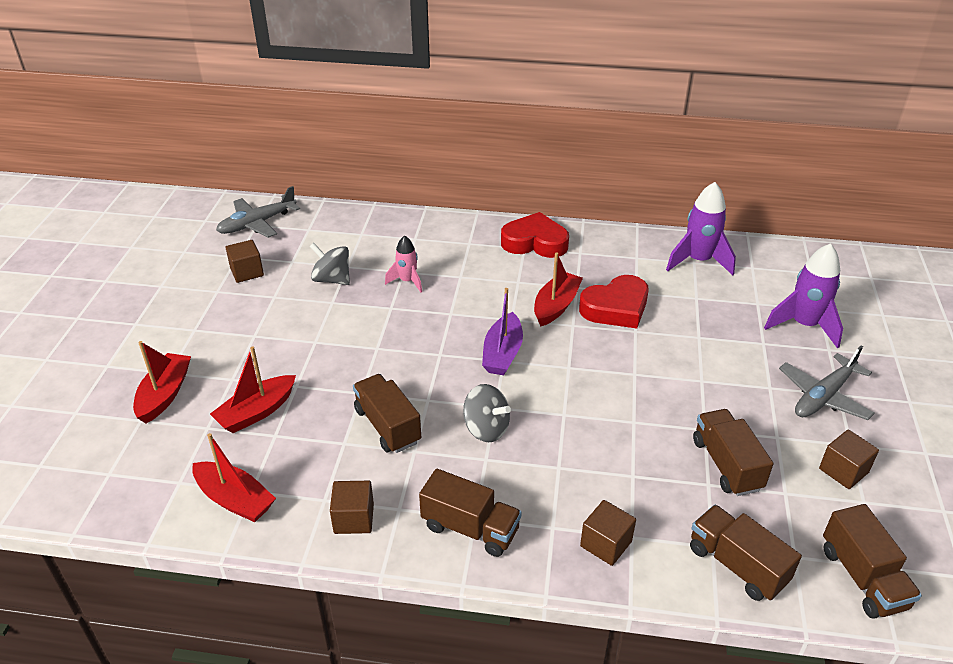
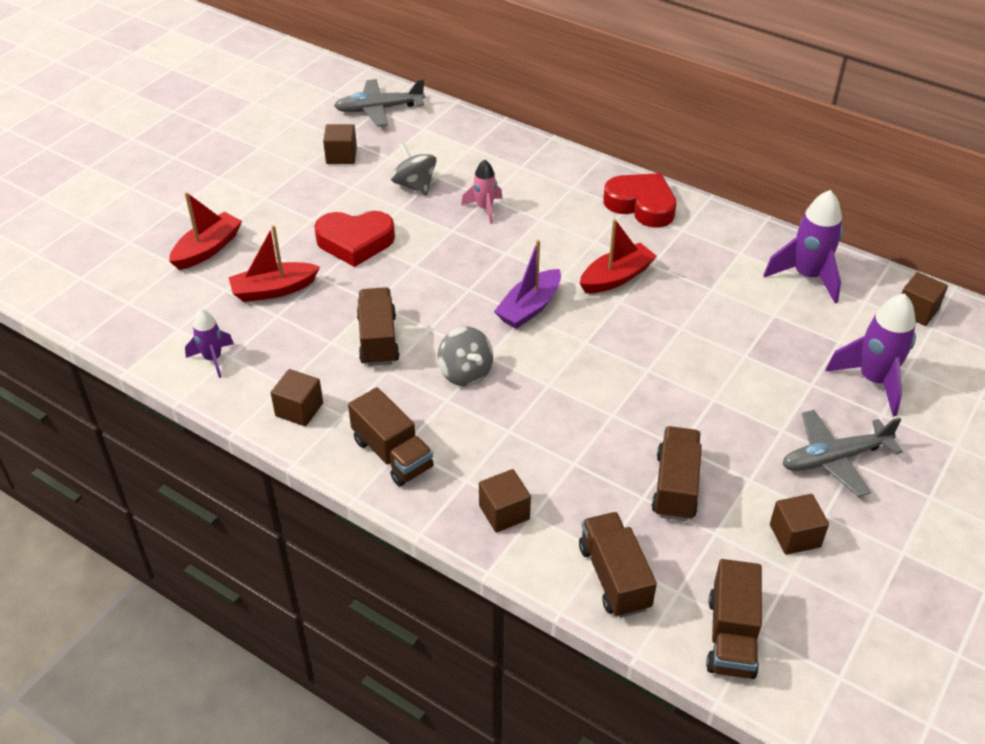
camera: 25 degrees right, 5 degrees up
red boat [192,433,276,522] -> purple rocket [185,309,234,378]
red heart [579,275,649,328] -> red heart moved to [314,211,395,267]
none -> brown cube [901,272,948,326]

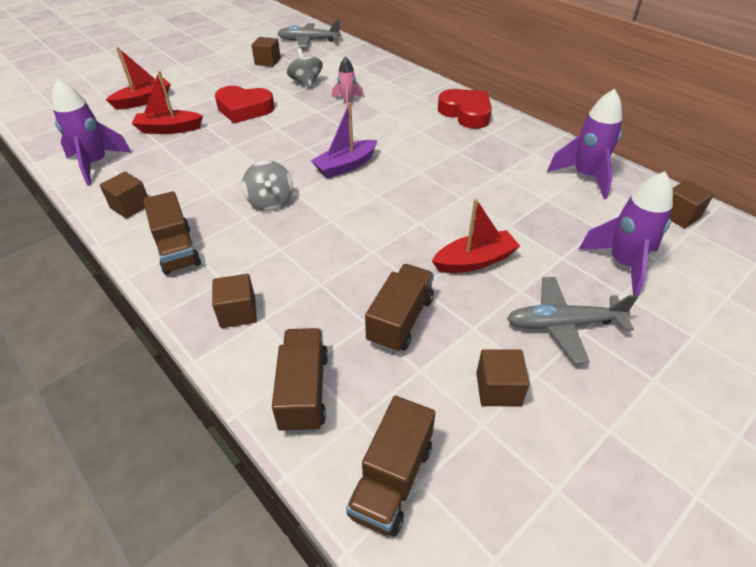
camera: 15 degrees right, 0 degrees up
purple rocket [185,309,234,378] -> purple rocket [52,79,132,186], size x1.69
brown truck [357,287,400,366] -> none
red boat [580,219,657,293] -> red boat moved to [432,199,520,273]

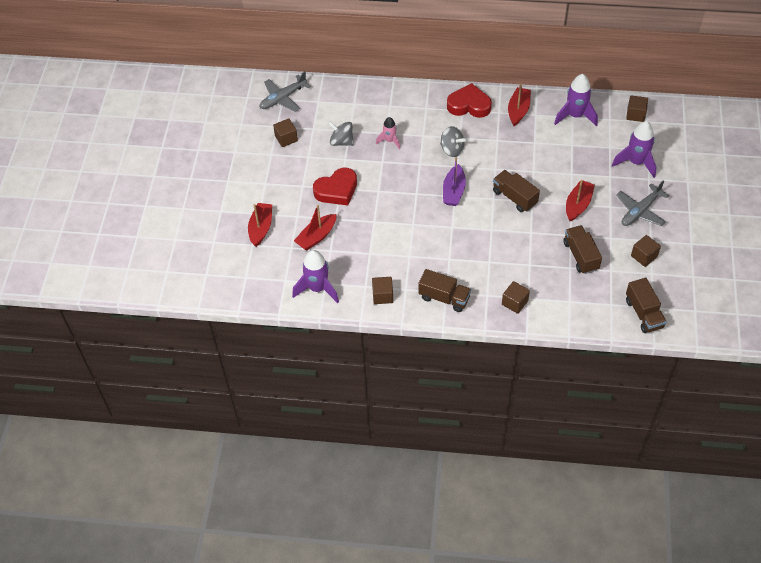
camera: 40 degrees left, 10 degrees up
grey spinning top [242,160,293,211] -> grey spinning top moved to [440,126,466,157]
brown truck [272,328,328,433] -> brown truck moved to [493,170,540,212]
none -> red boat [508,84,531,126]

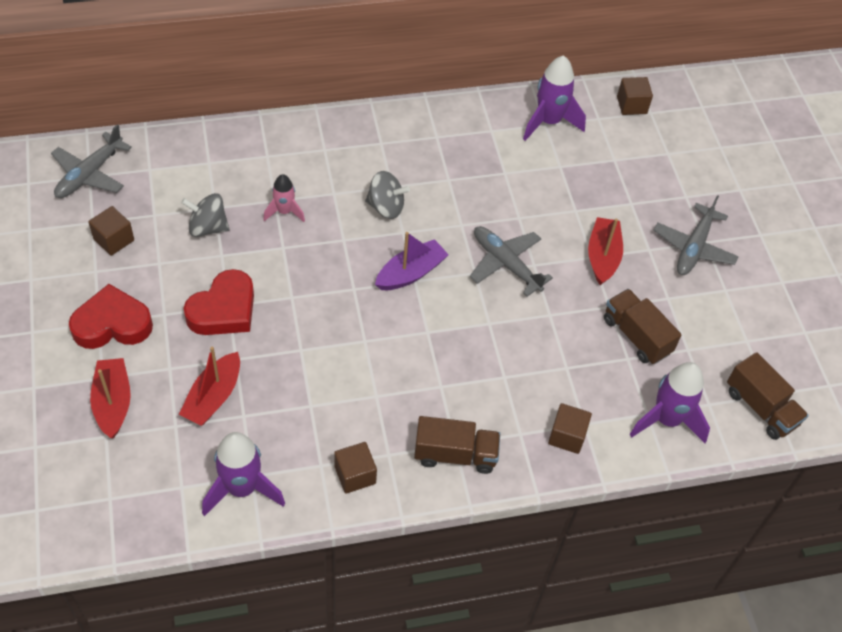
camera: 25 degrees left, 0 degrees up
purple boat [443,157,466,206] -> purple boat turned 120 degrees counterclockwise [375,232,449,290]
red heart [447,83,492,118] -> red heart moved to [69,284,153,349]
brown truck [493,170,540,212] -> grey plane [470,226,553,297]
red boat [508,84,531,126] -> none
purple rocket [612,121,656,178] -> purple rocket moved to [630,362,710,443]
brown cube [631,235,661,267] -> none

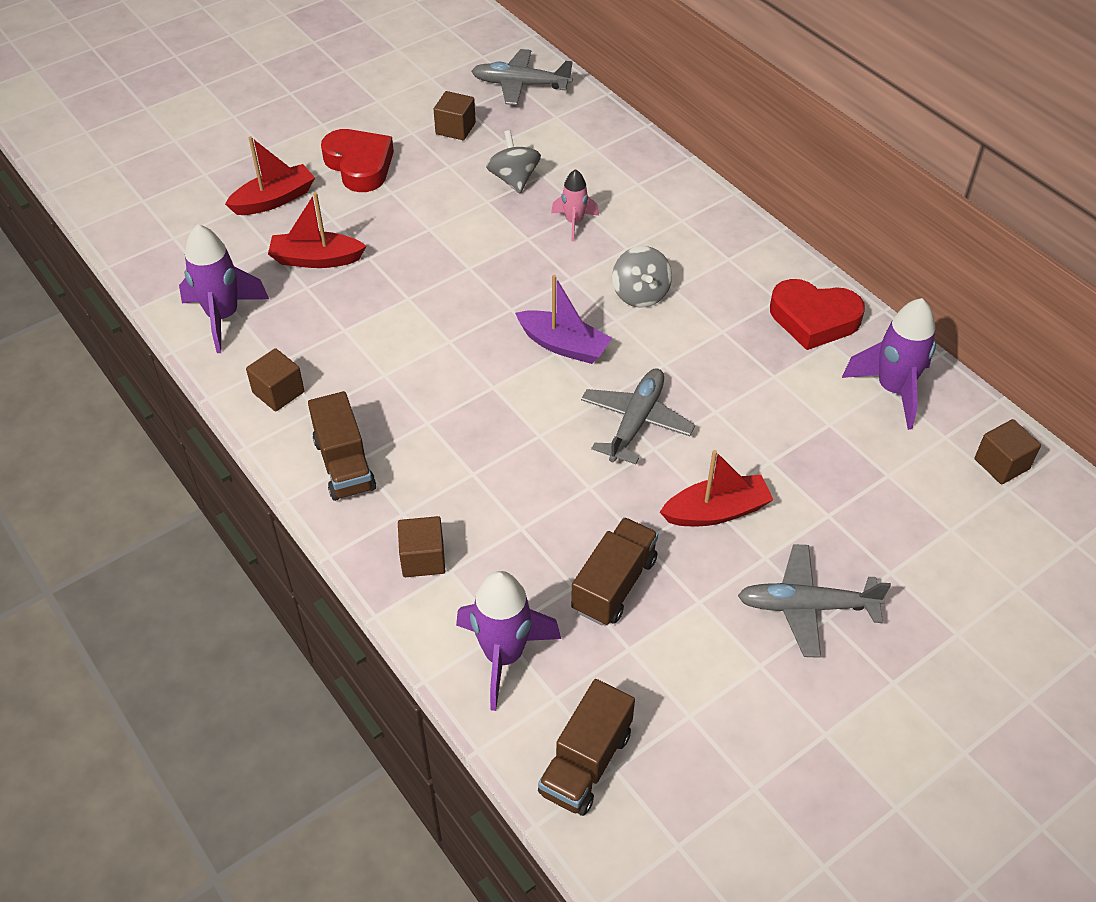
camera: 70 degrees right, 5 degrees down
red heart [184,269,254,335] -> red heart moved to [770,279,865,350]

